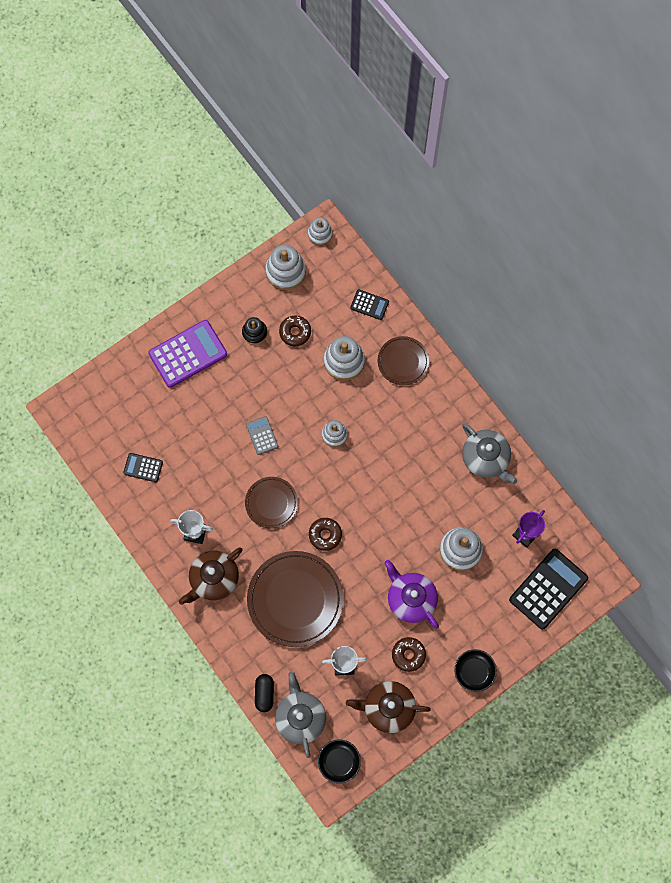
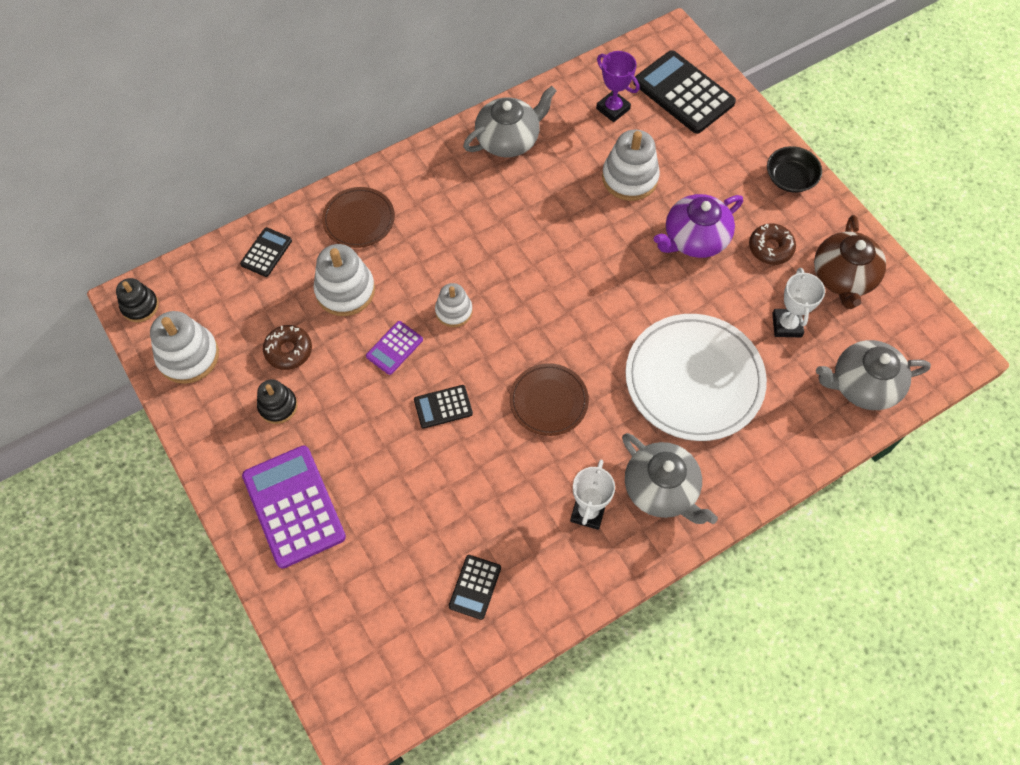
camera: 85 degrees left, 10 degrees down
brown teapot [179,548,242,605] -> grey teapot [622,433,718,524]
grey calculator [246,416,278,455] -> black calculator [414,385,473,429]
brown plate [247,551,344,647] -> white plate [625,314,767,441]
black capsule [255,674,274,712] -> none
white stacking toy [308,217,333,245] -> black stacking toy [116,278,159,322]
brown donut [309,518,342,551] -> none
black bowl [318,740,361,783] -> none
none -> purple calculator [366,321,423,375]

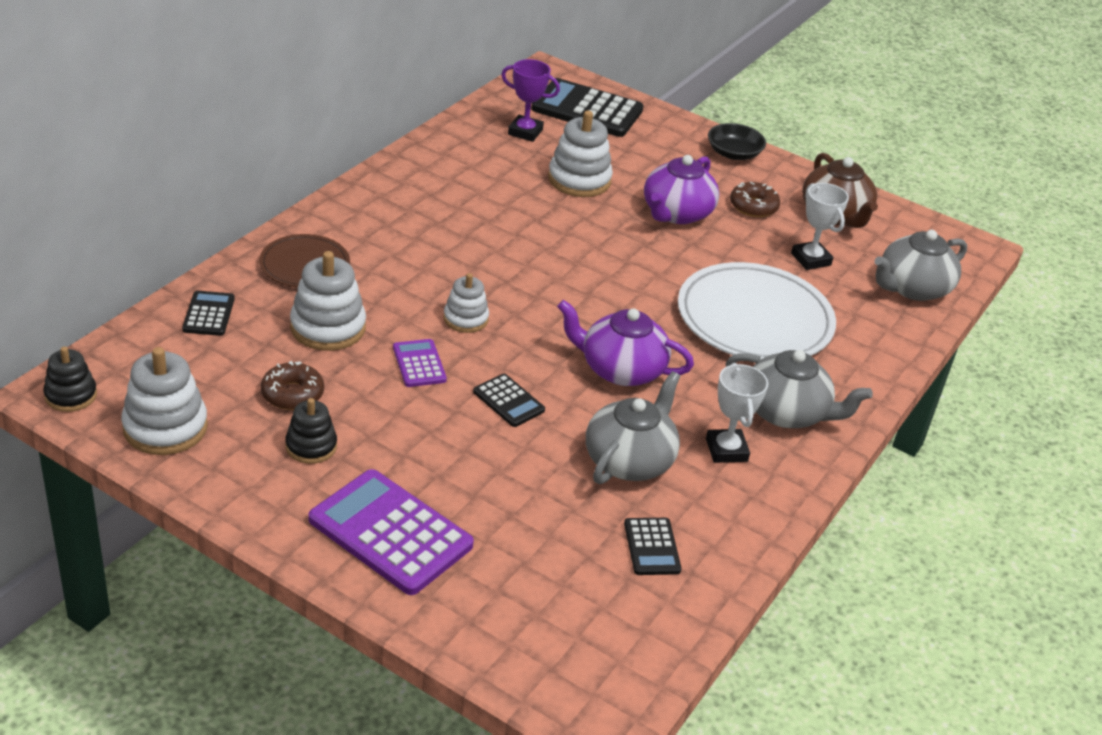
camera: 30 degrees left, 25 degrees down
purple calculator [366,321,423,375] -> purple calculator turned 150 degrees clockwise [393,339,447,387]
black calculator [414,385,473,429] -> black calculator turned 90 degrees counterclockwise [473,374,545,427]
grey teapot [463,86,557,157] -> grey teapot moved to [586,371,680,484]
brown plate [510,363,589,436] -> purple teapot [557,300,694,386]

